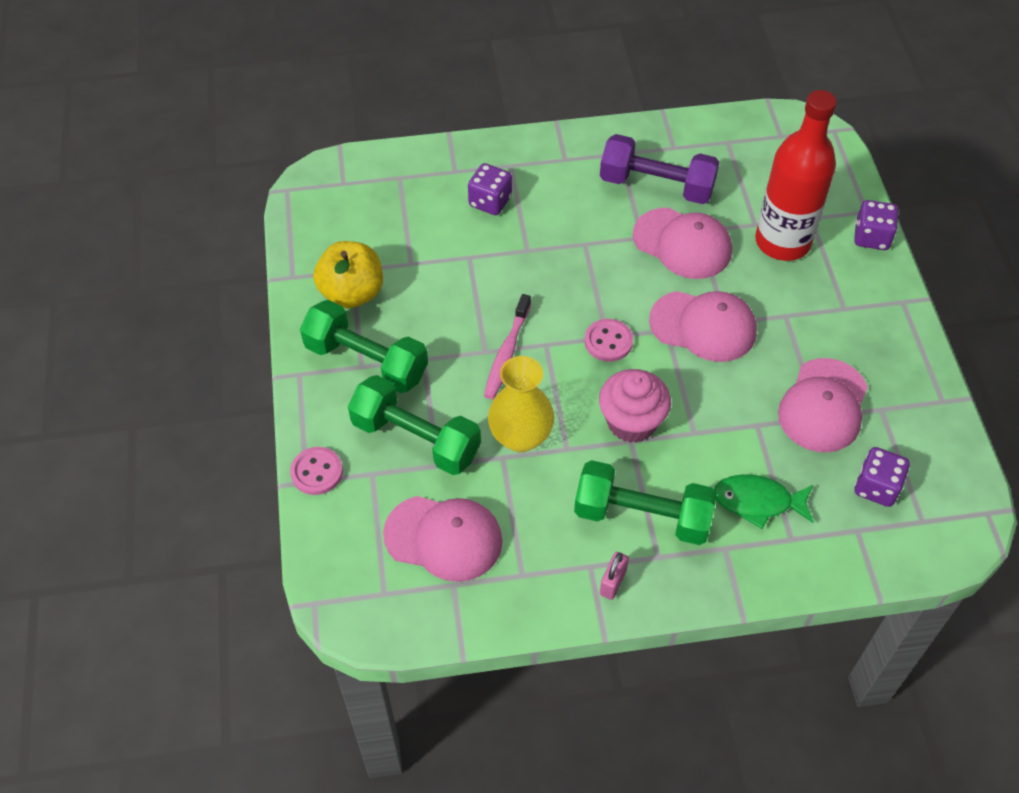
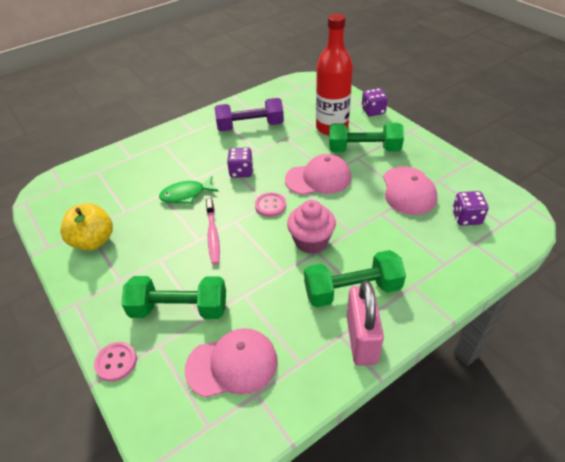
camera: 25 degrees left, 10 degrees down
green dumbbell [300,300,428,393] -> green dumbbell moved to [329,122,404,152]
purple dice [468,163,512,215] -> purple dice moved to [227,147,253,178]
yellow vase [488,356,554,452] -> none
pink padlock [600,552,629,600] -> pink padlock [347,280,384,366], size x2.15
pink cap [633,208,732,279] -> none
green fish [714,474,814,529] -> green fish moved to [159,176,219,204]

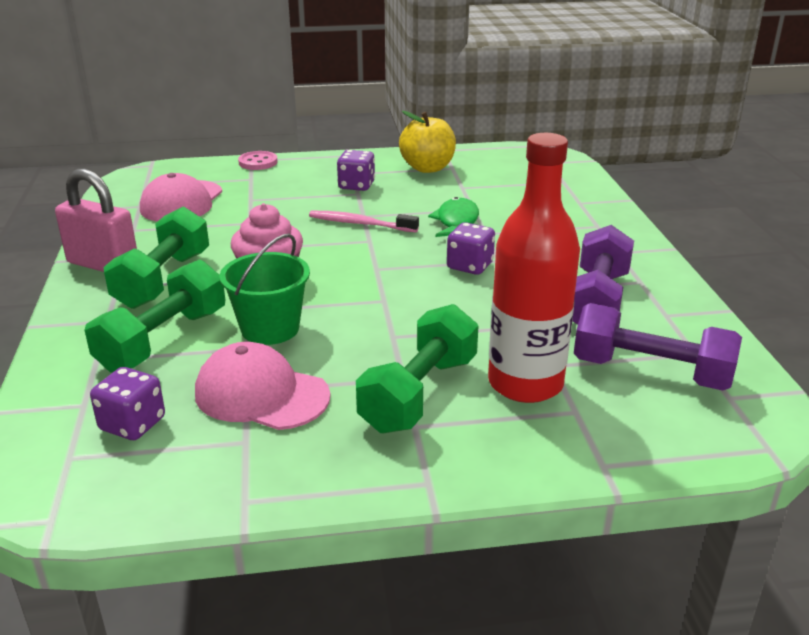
camera: 115 degrees right, 15 degrees down
green dumbbell [122,276,226,319] -> green dumbbell moved to [85,259,225,373]
pink button [255,192,286,217] -> none
pink cap [285,154,351,195] -> none
purple dice [362,88,388,116] -> purple dice moved to [337,150,375,191]
none -> green bucket [220,234,310,345]
none -> purple dumbbell [574,303,742,391]

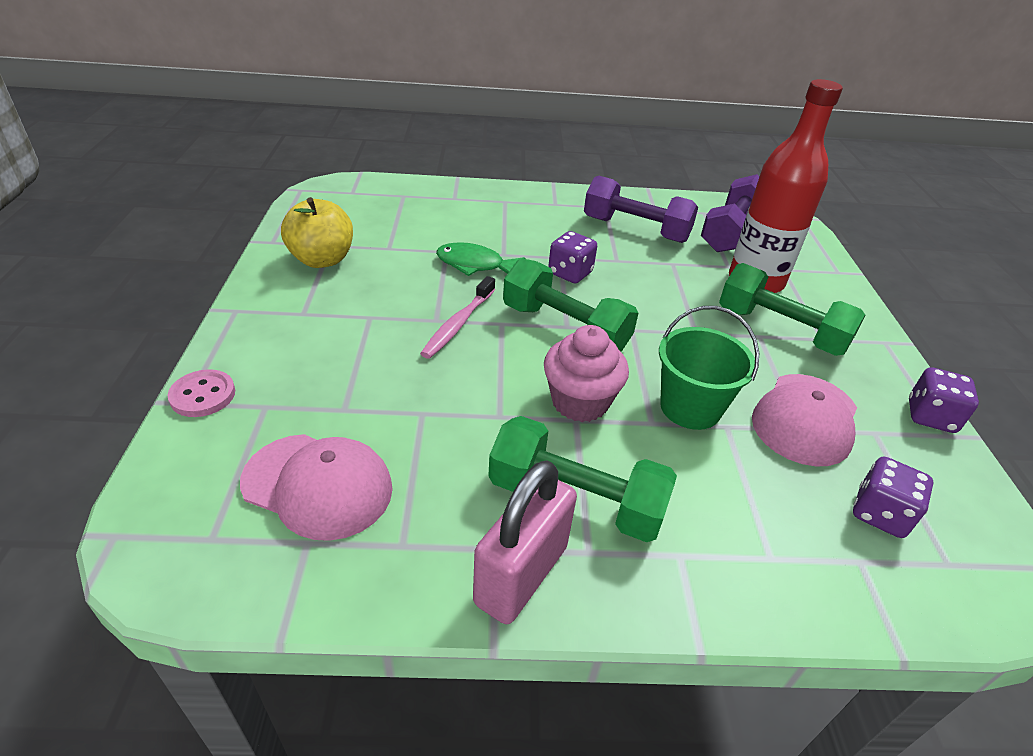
camera: 85 degrees left, 10 degrees up
green dumbbell [85,259,225,373] -> green dumbbell moved to [503,258,638,352]
purple dice [337,150,375,191] -> purple dice moved to [909,367,979,433]

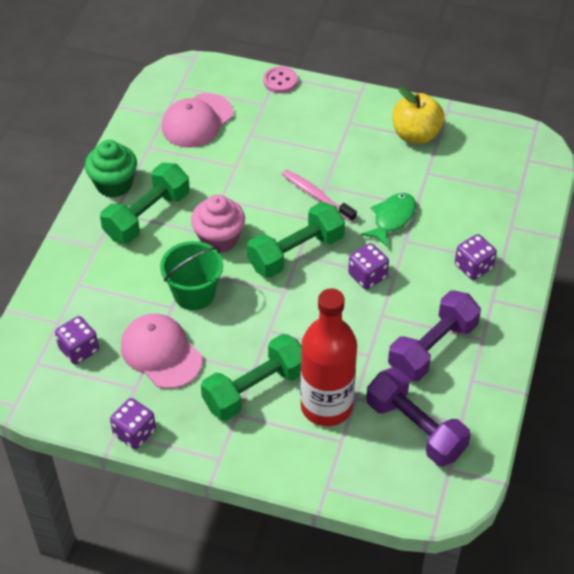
camera: 110 degrees right, 10 degrees up
pink padlock [473,460,577,624] -> green cupcake [85,140,137,198]
none -> purple dice [455,234,497,280]

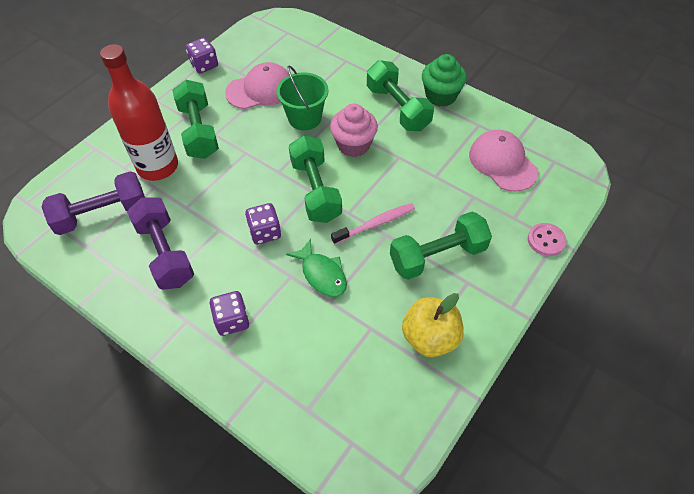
camera: 110 degrees right, 5 degrees up
purple dice [55,316,99,365] -> none
none -> green dumbbell [390,212,492,280]

